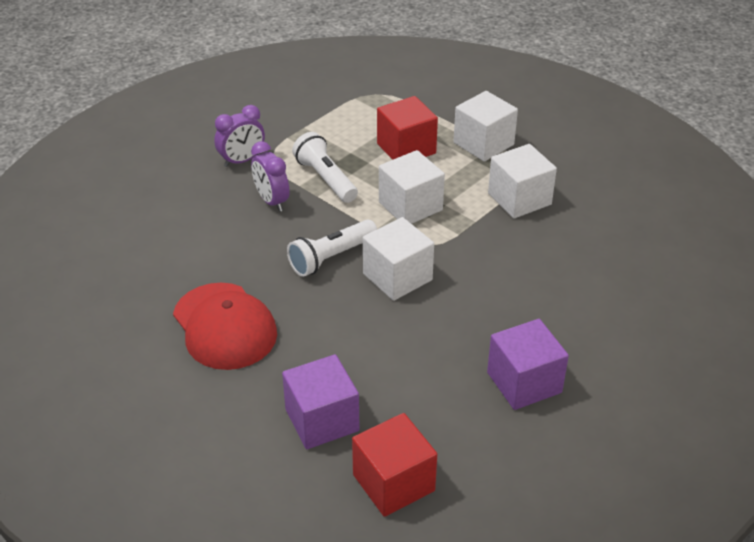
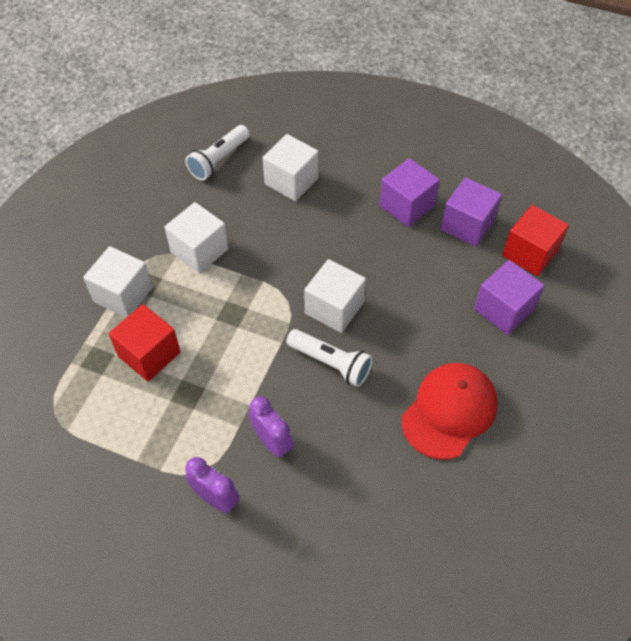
camera: 110 degrees left, 15 degrees up
purple clock [251,141,290,212] -> purple clock turned 75 degrees counterclockwise [249,396,293,458]
white flashlight [292,132,358,203] -> white flashlight moved to [185,125,250,181]
white cube [379,150,445,224] -> white cube moved to [263,134,319,201]
none -> purple cube [441,177,502,247]

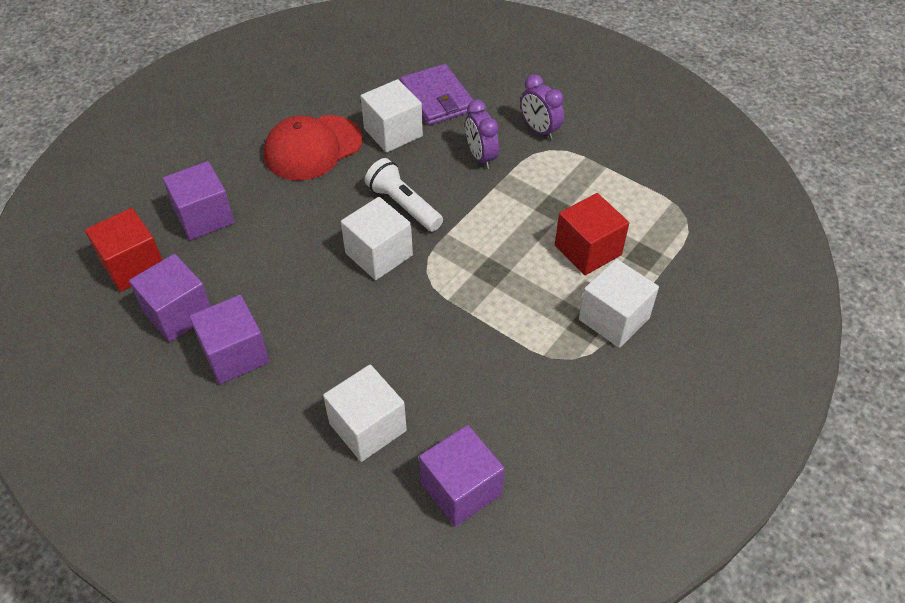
camera: 165 degrees left, 5 degrees down
white cube [165,202,228,274] -> white cube moved to [361,79,423,153]
white flashlight [185,125,250,181] -> purple cube [419,425,504,527]
none -> purple wallet [400,64,473,125]

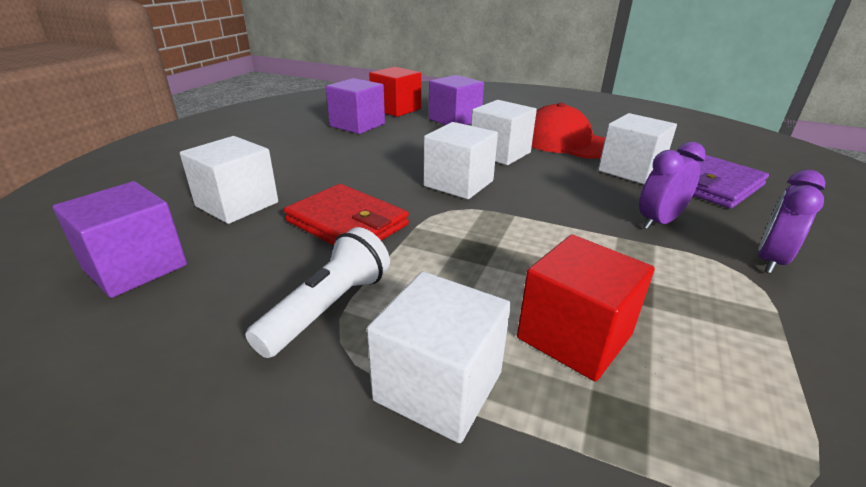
camera: 75 degrees right, 20 degrees down
purple cube [189,295,269,384] -> none
white flashlight [365,158,443,232] -> white flashlight moved to [245,227,390,358]
none -> red wallet [284,184,409,246]
none -> white cube [471,100,537,165]

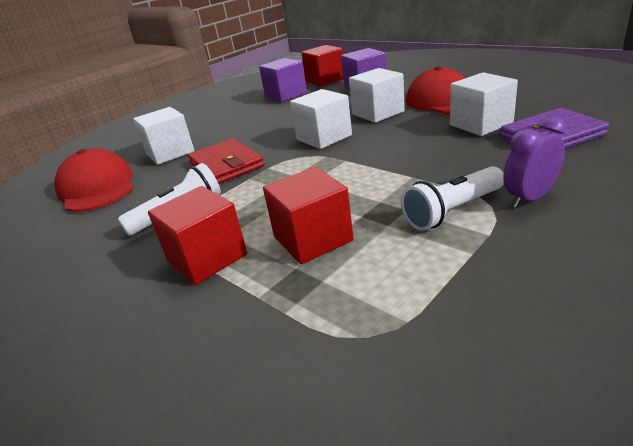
camera: 25 degrees right, 0 degrees up
purple cube [53,181,187,298] -> red cap [55,148,134,212]
white cube [367,271,511,443] -> red cube [148,186,247,285]
purple clock [639,142,706,229] -> none
none -> white flashlight [401,166,504,231]

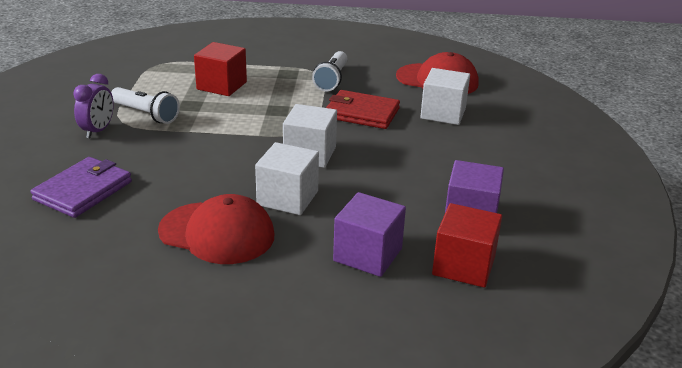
camera: 135 degrees right, 0 degrees up
red cube [148,186,247,285] -> none
white flashlight [401,166,504,231] -> white flashlight turned 105 degrees clockwise [111,87,180,124]
white cube [450,72,518,136] -> none

